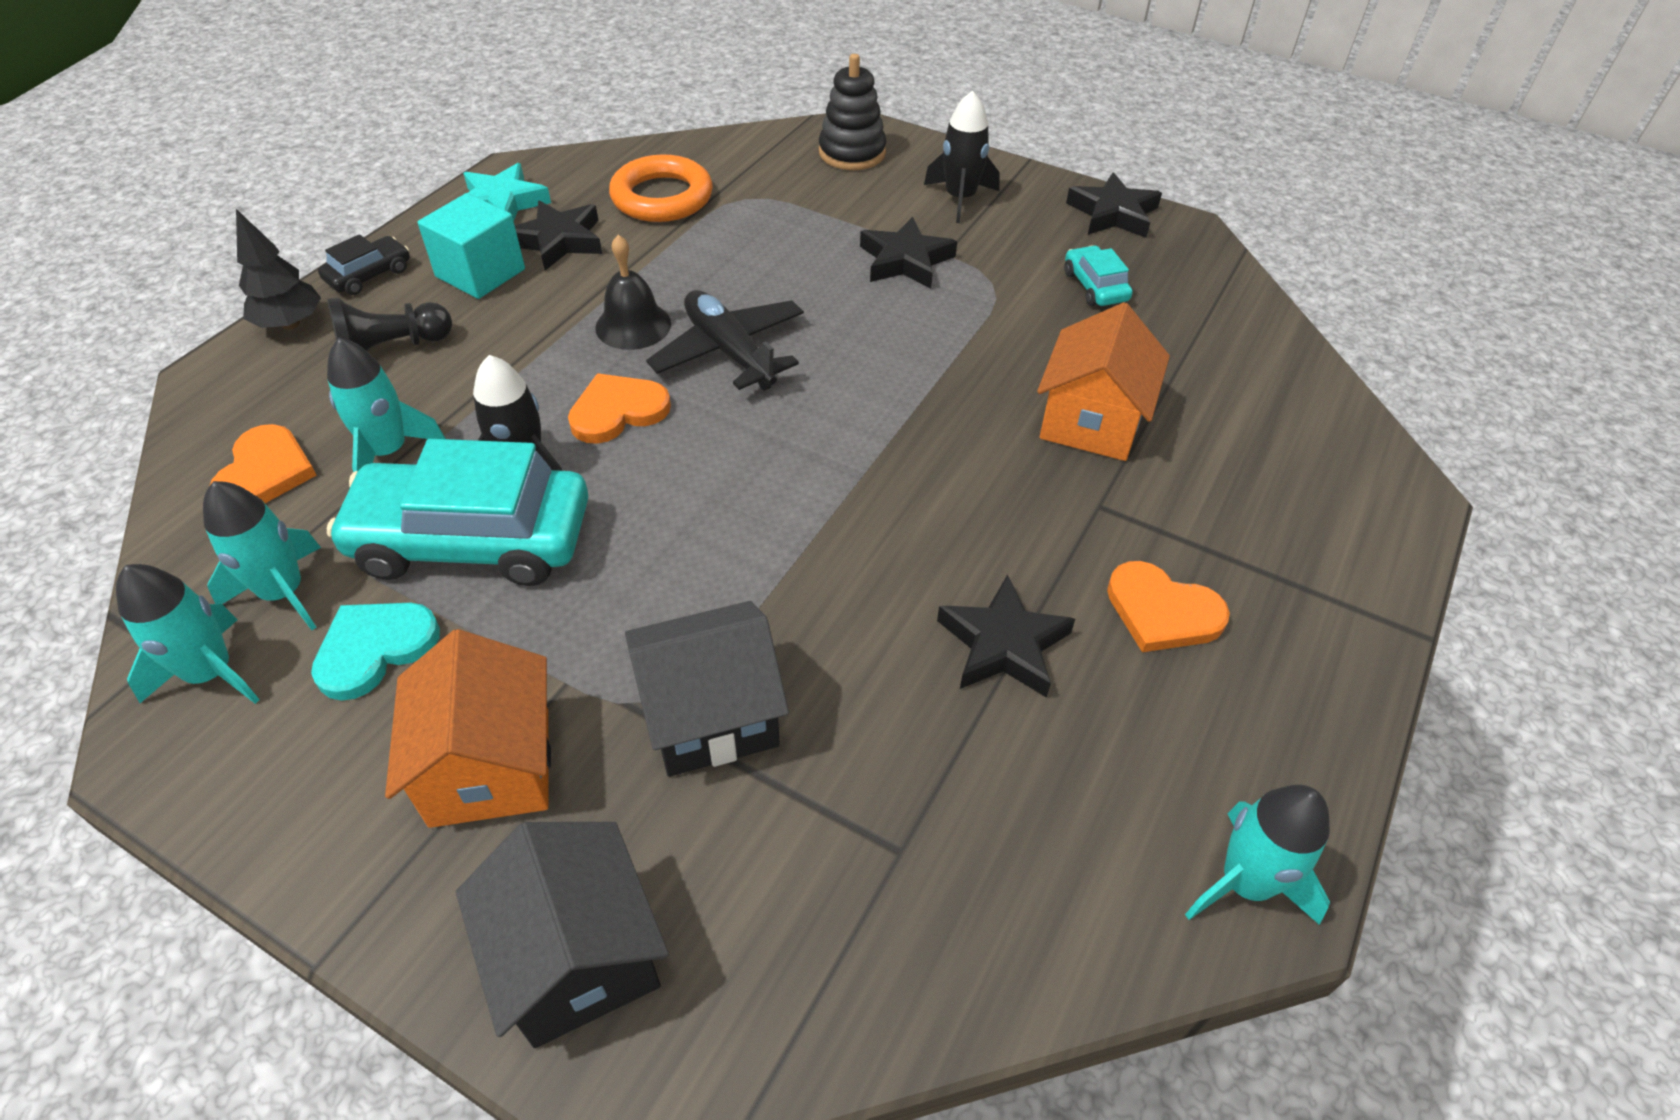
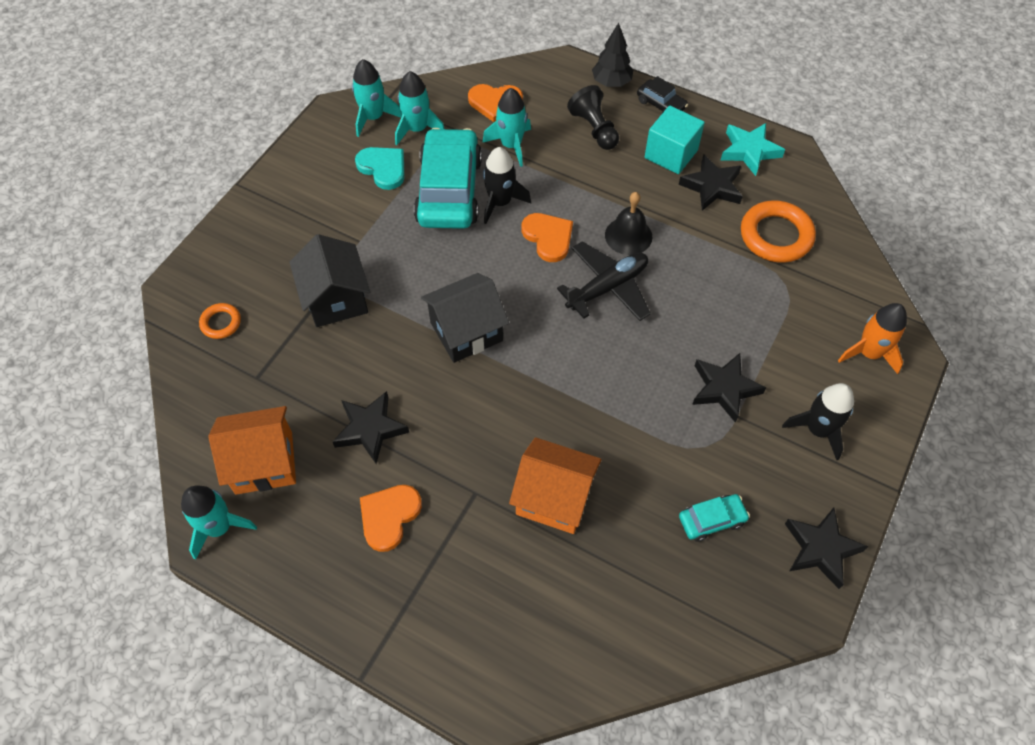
camera: 90 degrees right, 10 degrees up
orange house [385,629,551,828] -> orange house moved to [208,406,296,495]
black house [456,822,669,1048] -> black house moved to [421,273,509,363]
black stacking toy [819,54,886,170] -> orange rocket [838,303,907,374]
none -> orange ring [199,303,241,339]

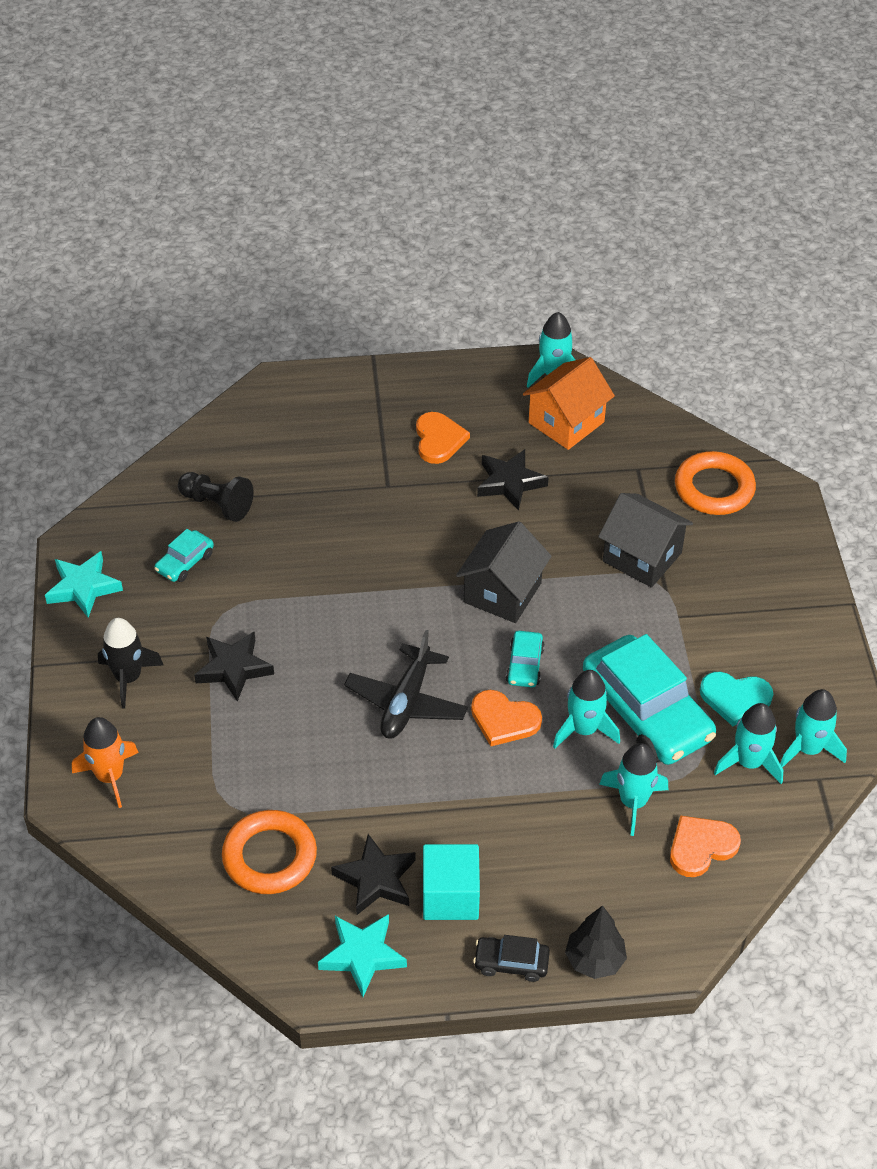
camera: 145 degrees right, 10 degrees down
orange ring [199,303,241,339] -> orange ring [675,451,756,515], size x1.91
black rocket [483,147,531,224] -> turquoise rocket [553,670,620,749]
orange house [509,437,601,534] -> none
black pawn [567,85,619,150] -> black pawn moved to [178,472,254,522]
black bell [605,192,653,255] -> none
black star [785,508,868,589] -> turquoise star [45,551,123,618]
none -> turquoise car [506,631,545,687]

